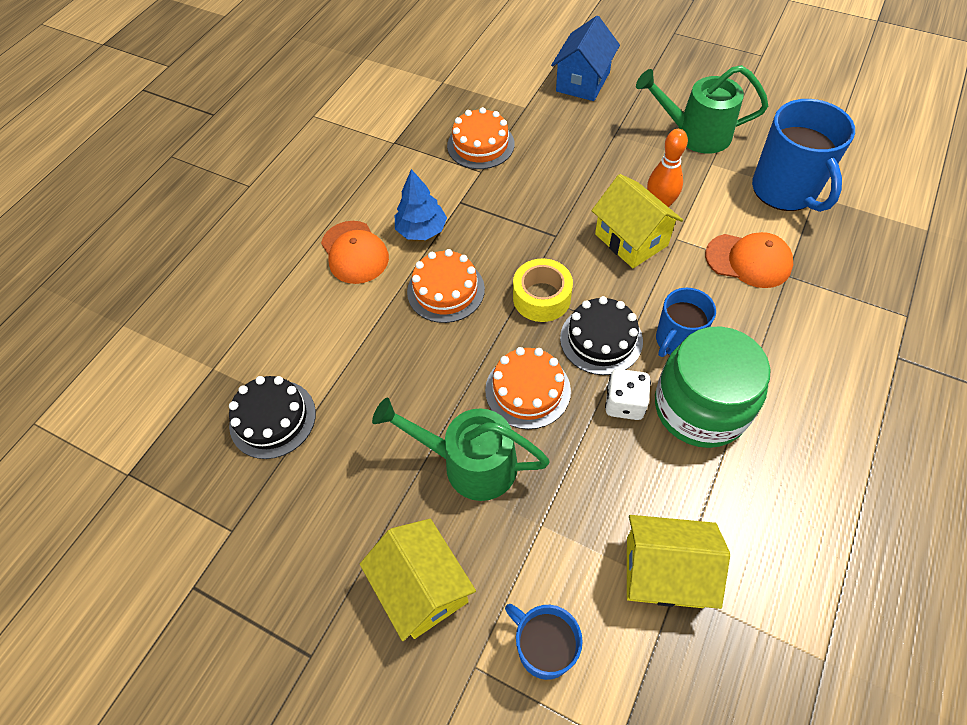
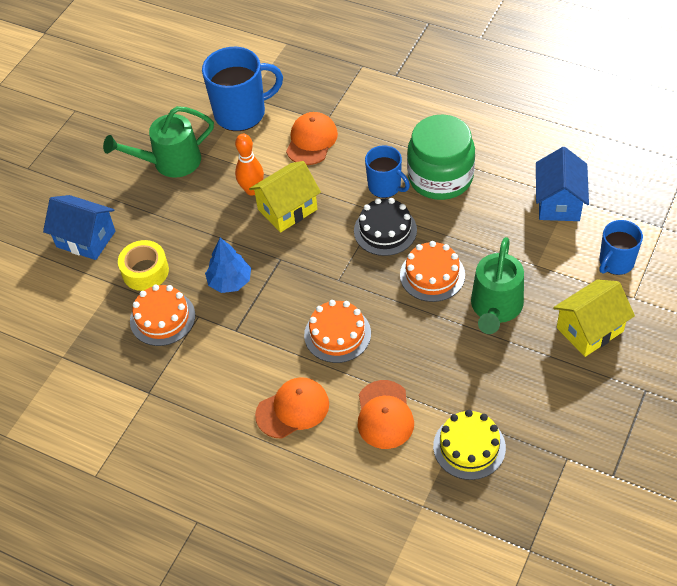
camera: 90 degrees left, 5 degrees down
black cake [229,376,316,459] -> yellow cake [433,410,506,480]
blue tree [395,169,447,240] -> blue tree moved to [205,238,251,293]
yellow tape [513,259,573,322] -> yellow tape moved to [118,240,169,291]
white dice [605,369,651,420] -> none
yellow house [627,515,730,609] -> blue house [536,147,589,221]
green watering can [636,65,768,154] -> green watering can turned 60 degrees clockwise [103,106,214,178]
none -> orange cap [358,380,414,449]

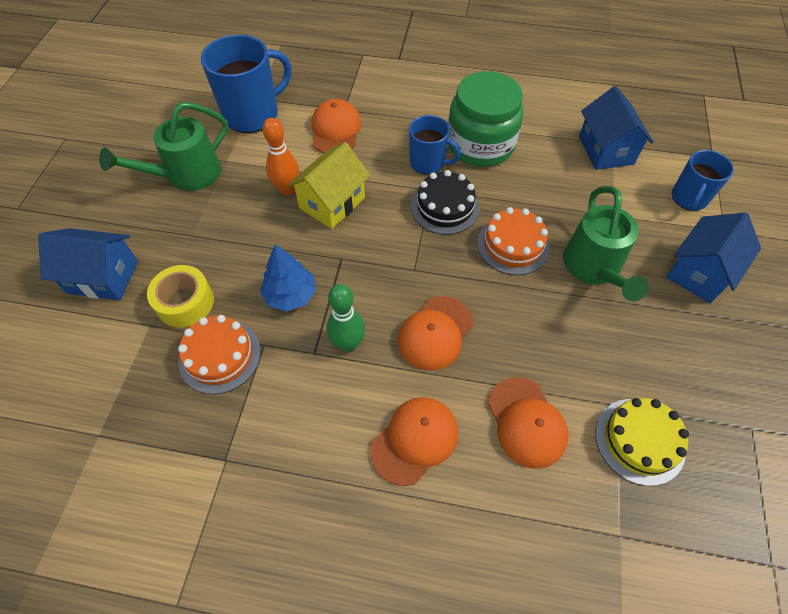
camera: 20 degrees left, 5 degrees up
orange cake [304,300,371,363] -> orange cap [398,296,473,371]
yellow house [553,279,635,357] -> blue house [666,213,761,303]
none -> green bowling pin [326,284,365,352]

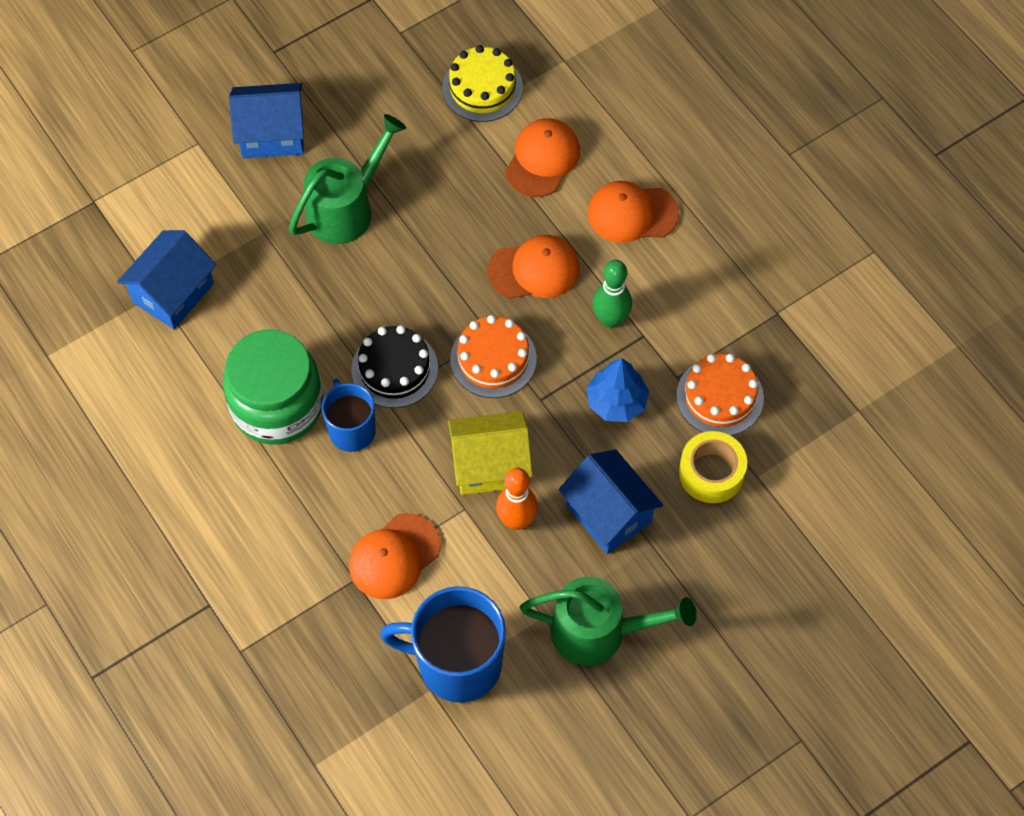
camera: 135 degrees left, 5 degrees up
blue house [38,228,138,300] -> blue house moved to [559,449,663,554]
orange cake [477,207,550,275] -> orange cake moved to [450,315,537,398]
blue mug [672,150,734,211] -> none

